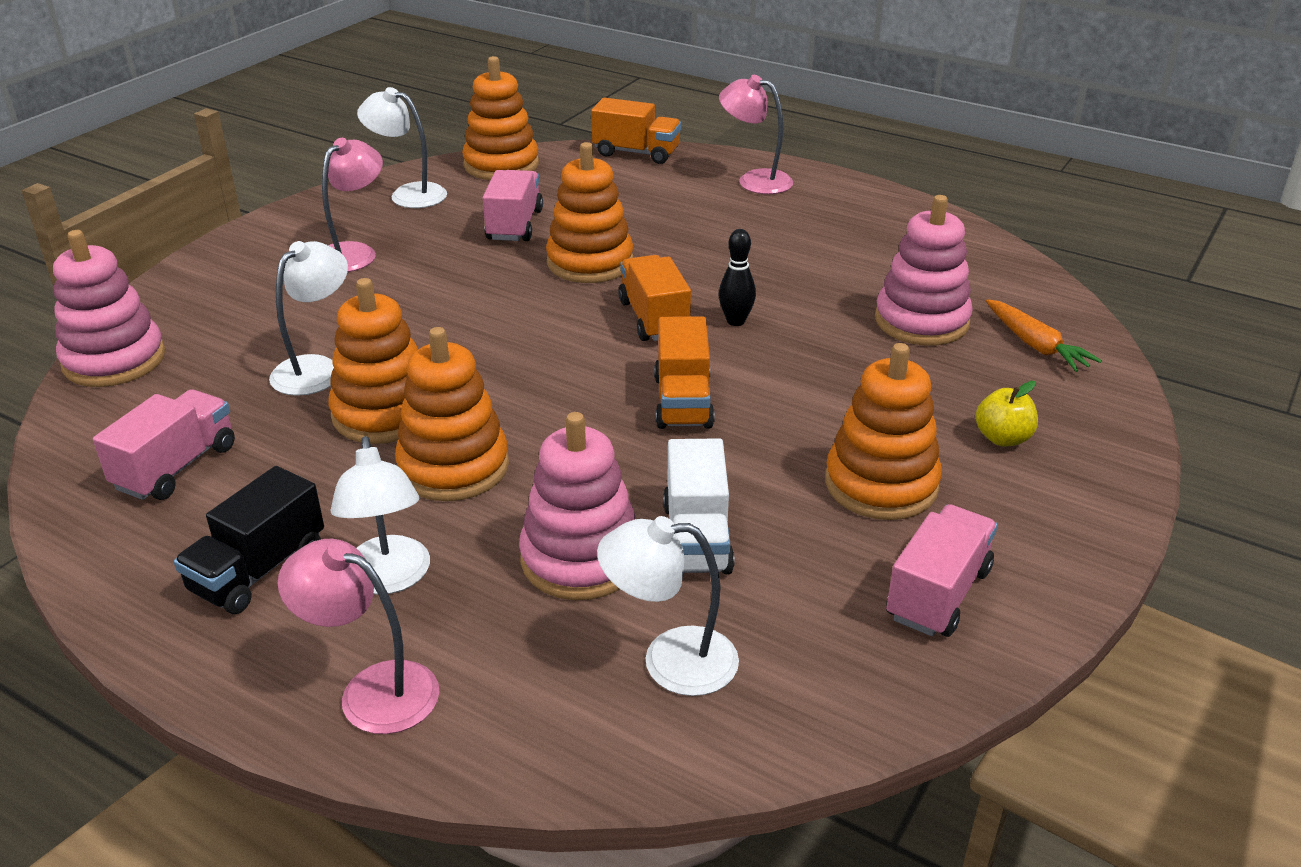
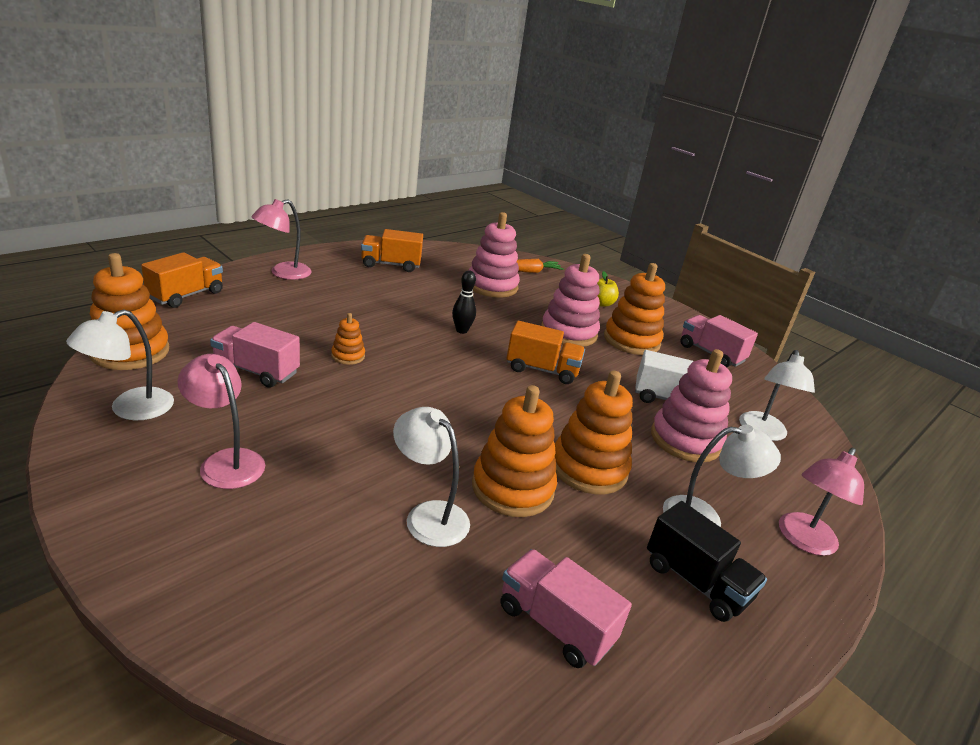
camera: 80 degrees left, 5 degrees down
pink stacking toy [53,230,165,387] -> pink stacking toy moved to [541,254,600,347]
orange stacking toy [546,142,633,283] -> orange stacking toy [331,313,365,365], size x0.49
orange truck [618,255,691,341] -> orange truck moved to [361,229,423,272]

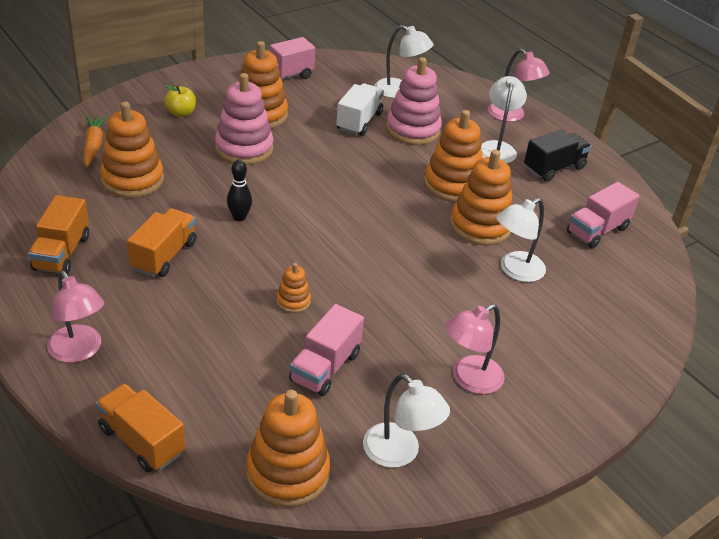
camera: 80 degrees left, 10 degrees up
pink stacking toy [468,212,520,298] -> orange stacking toy [100,101,164,198]
orange truck [507,321,585,384] -> orange truck moved to [127,208,197,277]

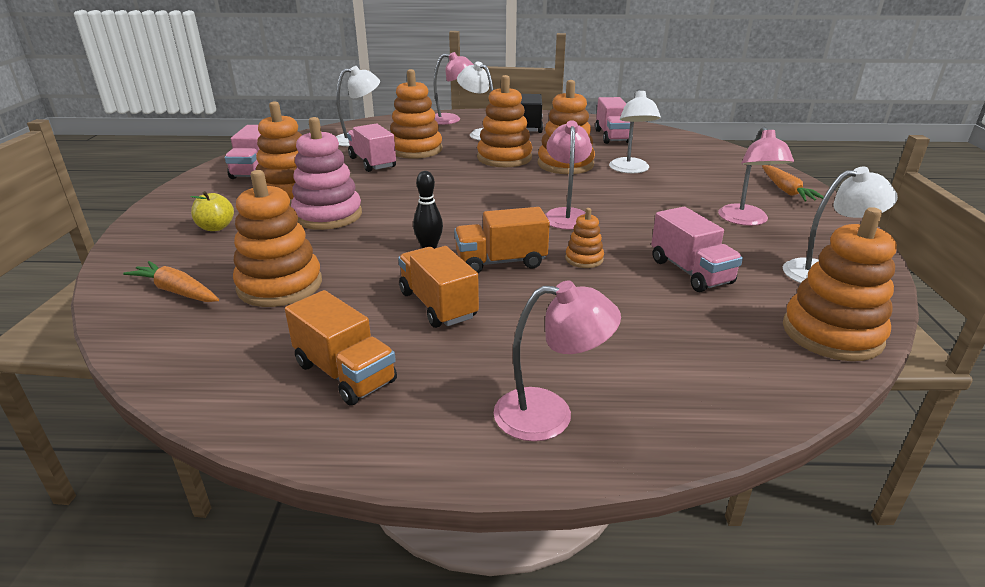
camera: 50 degrees left, 10 degrees down
orange truck [96,383,185,472] -> orange truck moved to [454,207,550,273]
white truck [336,83,384,136] -> pink truck [347,123,396,172]
pink stacking toy [386,57,442,145] -> orange stacking toy [390,69,442,159]
none -> pink lamp [545,120,592,230]
none -> orange carrot [762,165,824,201]

